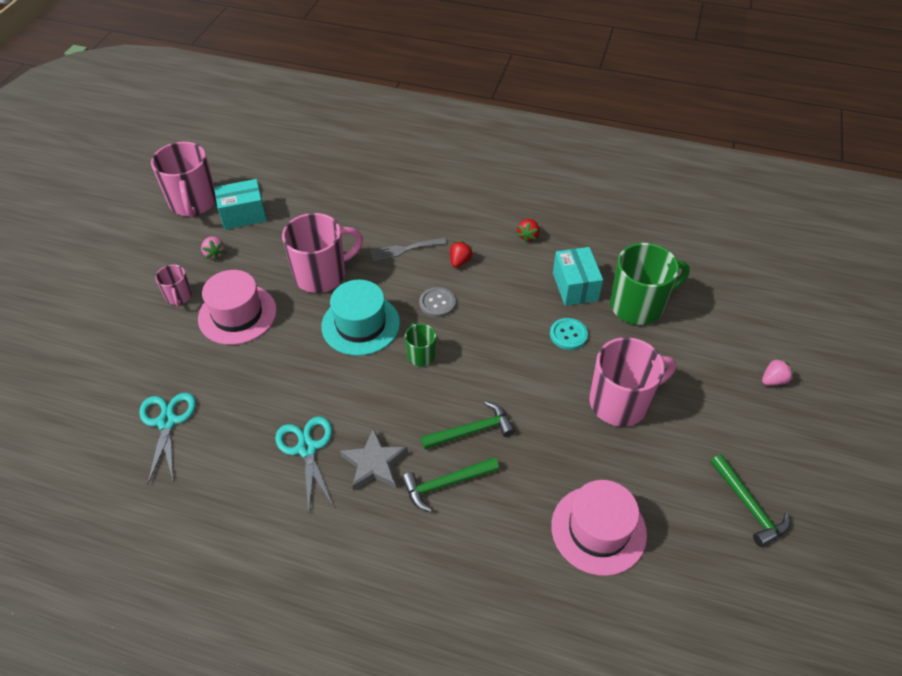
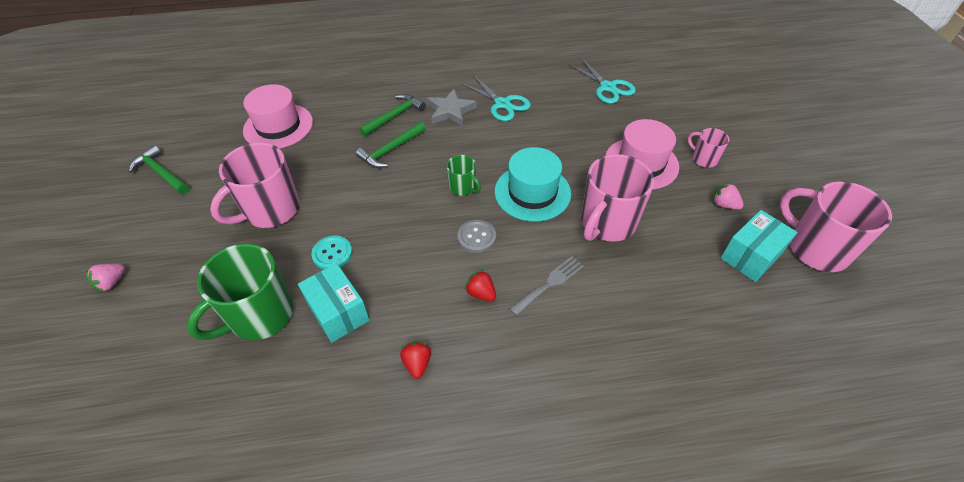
camera: 155 degrees right, 0 degrees up
red strawberry [450,241,473,268] -> red strawberry turned 135 degrees clockwise [465,270,496,301]

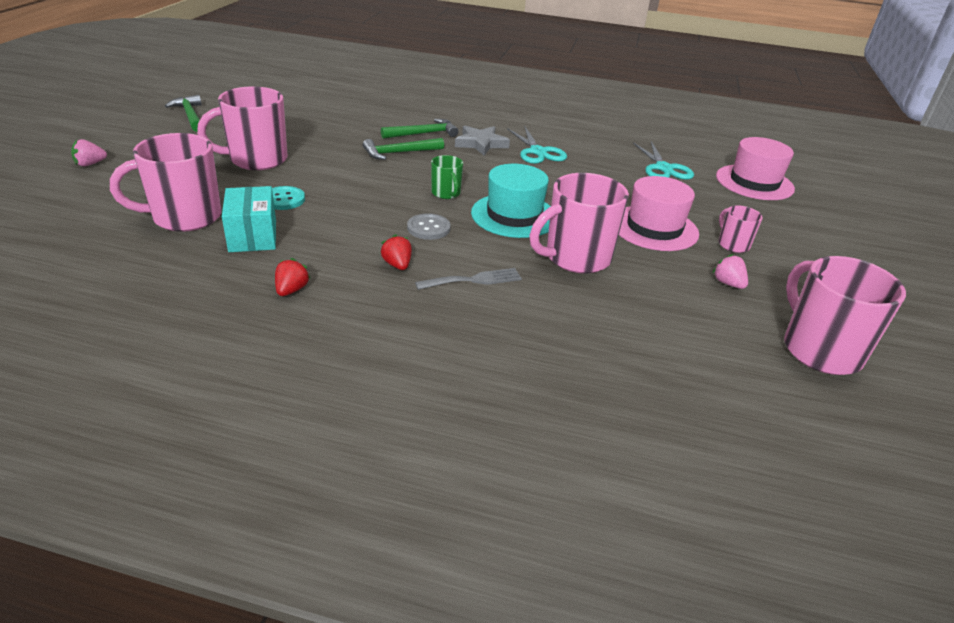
camera: 20 degrees right, 15 degrees down
green mug [187,244,293,340] -> pink mug [110,133,221,232]
pink hat [243,84,313,149] -> pink hat moved to [716,137,795,200]
turquoise box [721,210,797,282] -> none

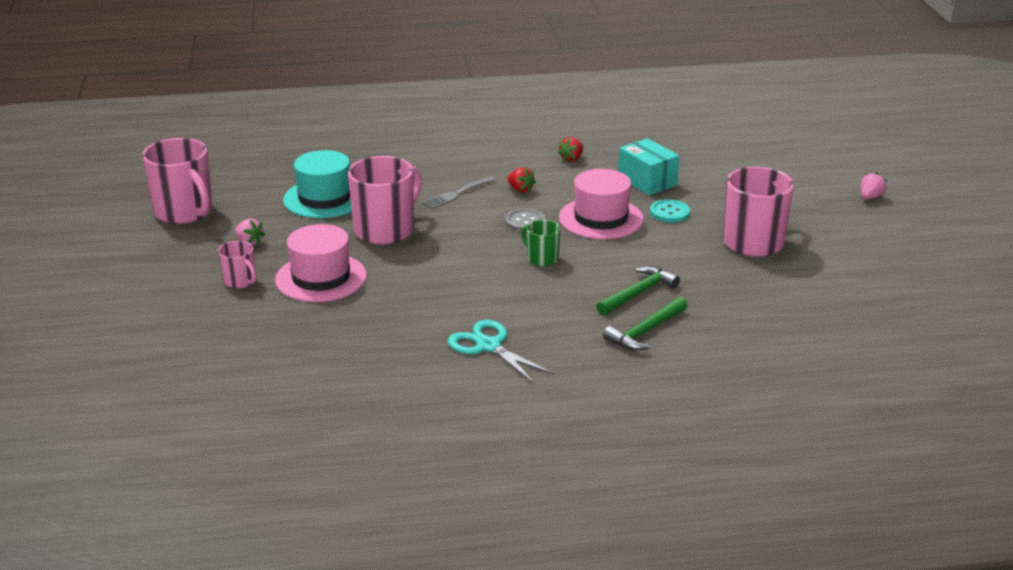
camera: 160 degrees right, 5 degrees down
pink mug [110,133,221,232] -> none
green hammer [165,95,202,132] -> none
red strawberry [275,258,311,296] -> red strawberry turned 45 degrees clockwise [558,137,583,162]
grey star [455,126,510,156] -> none
turquoise hat [471,164,551,238] -> turquoise hat moved to [283,150,352,218]
turquoise scissors [633,142,694,180] -> none
pink hat [716,137,795,200] -> pink hat moved to [559,169,644,239]

